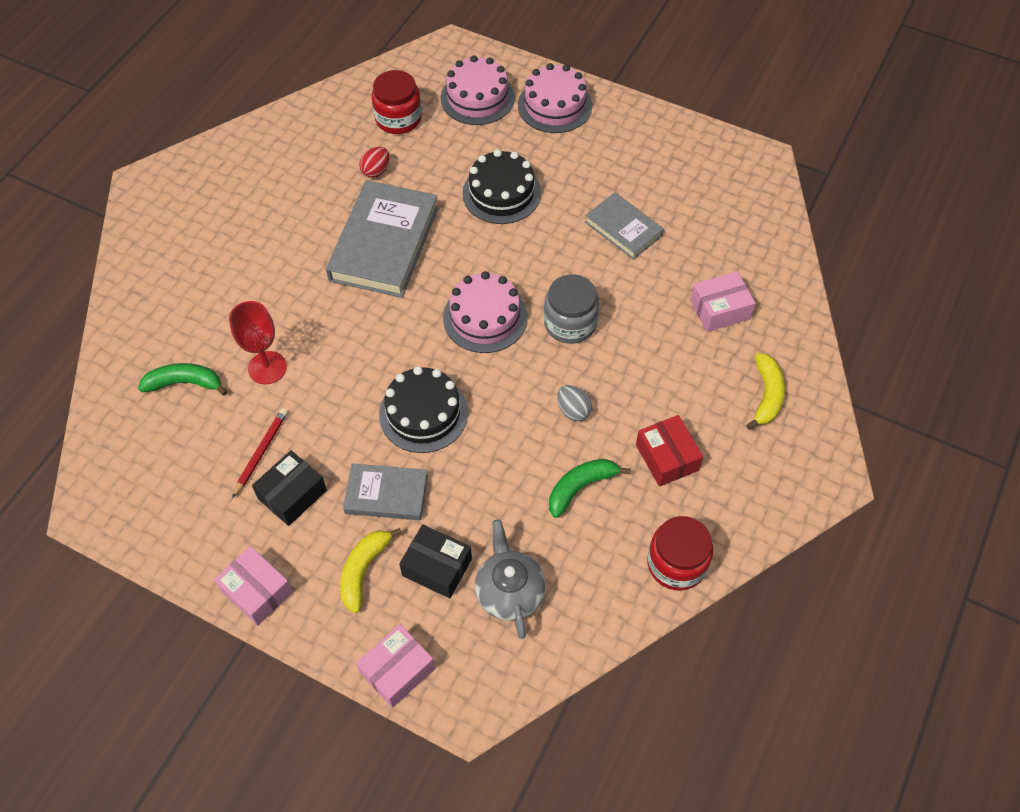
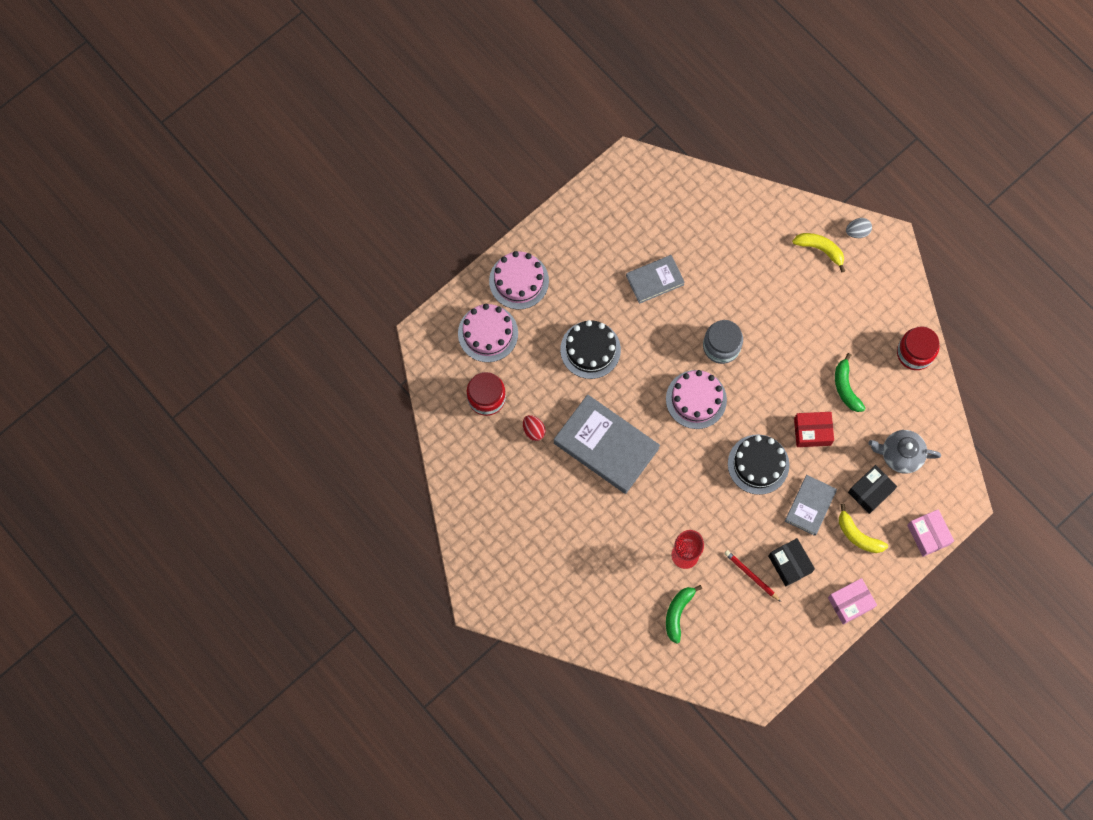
camera: 70 degrees left, 15 degrees up
grey egg [557,385,592,421] -> grey egg moved to [846,218,872,238]
red box [636,415,703,487] -> red box moved to [794,412,834,447]
pink box [690,271,755,332] -> none

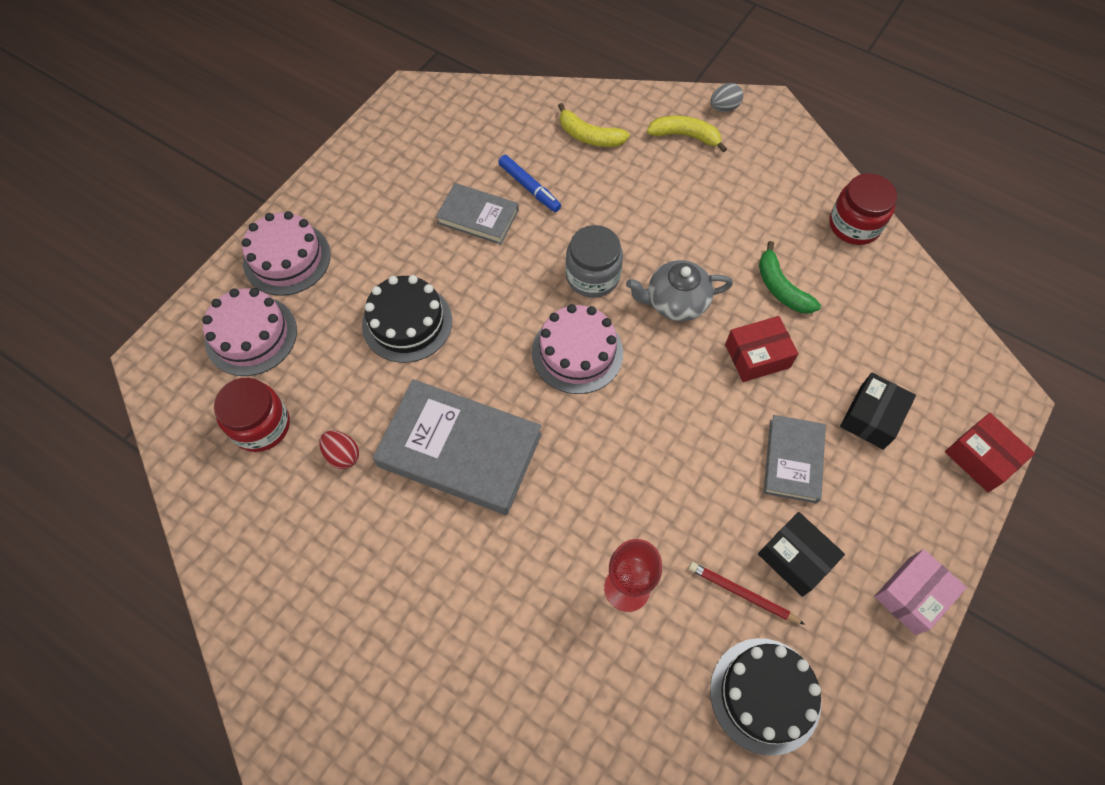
camera: 15 degrees left, 10 degrees down
grey book [626,255,685,304] -> grey book turned 60 degrees clockwise [436,183,519,245]
green banana [666,585,702,644] -> none
black cake [728,434,789,495] -> black cake moved to [710,638,822,756]
yellow banana [839,504,888,553] -> yellow banana moved to [558,103,630,147]
grey teapot [868,430,941,474] -> grey teapot moved to [626,260,733,321]
pink box [907,509,954,557] -> red box [945,413,1035,492]
none -> blue marker [498,155,561,212]

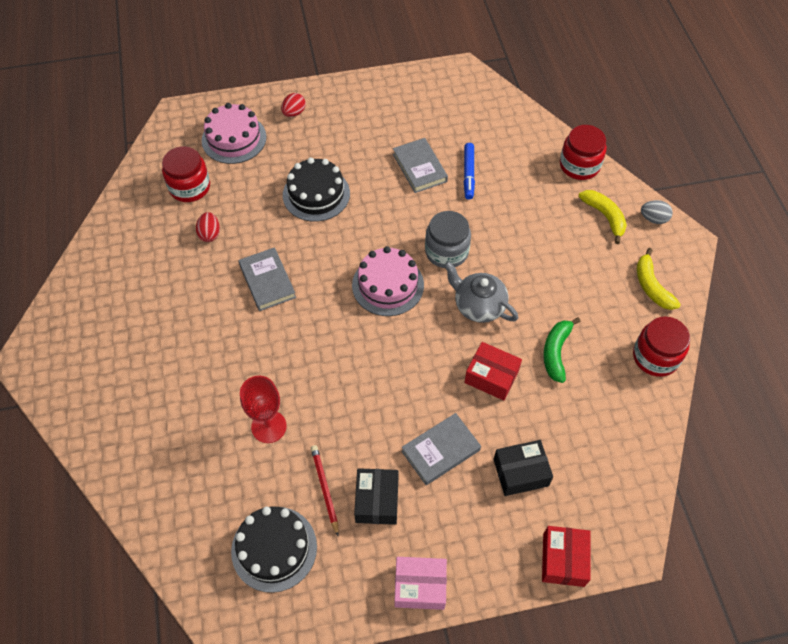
camera: 45 degrees right, 5 degrees down
pink cake [242,211,331,296] -> red egg [281,93,306,117]
grey book [373,379,542,515] -> grey book [239,247,296,311], size x0.57
yellow banana [558,103,630,147] -> yellow banana moved to [637,248,681,310]
none -> red jar [560,125,606,180]

